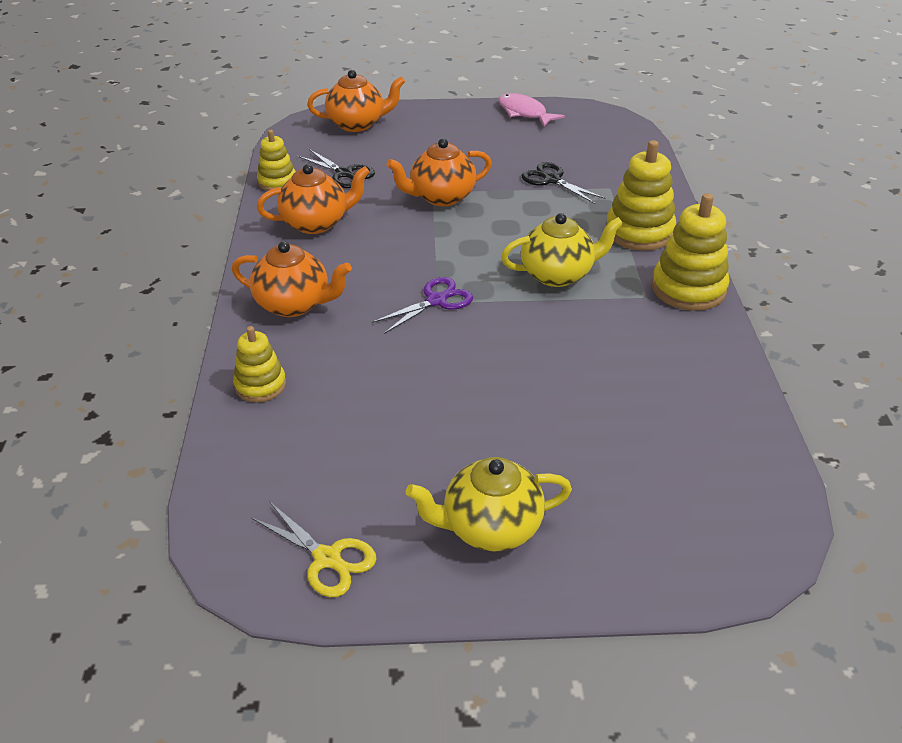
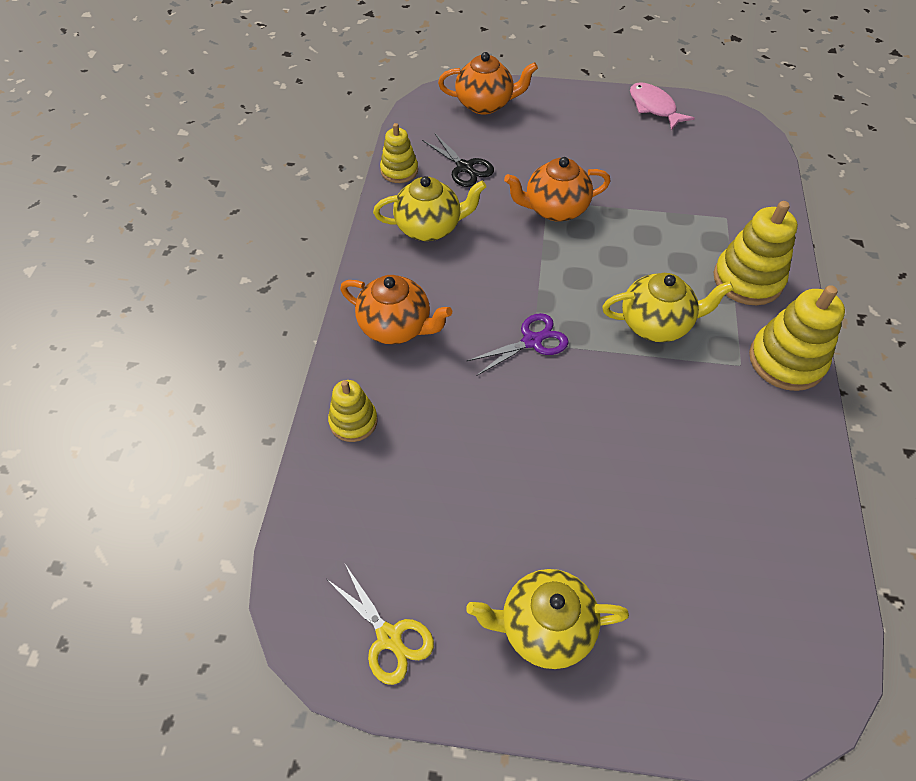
camera: 10 degrees right, 15 degrees up
orange teapot [257,164,370,234] -> yellow teapot [373,176,486,241]
black scissors [521,162,606,204] -> none

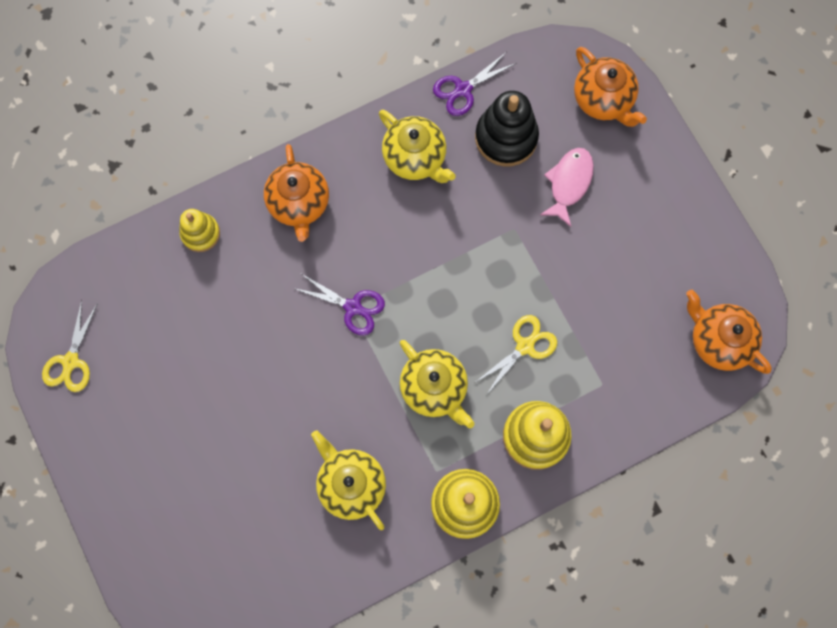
camera: 55 degrees right, 20 degrees up
yellow stacking toy [380,123,418,183] -> purple scissors [433,53,516,116]
black scissors [422,133,494,187] -> black stacking toy [475,91,539,167]
yellow teapot [466,569,629,669] -> yellow teapot moved to [311,430,386,530]
orange teapot [504,157,611,222] -> orange teapot moved to [686,290,772,374]
pink fish [630,82,695,130] -> pink fish moved to [540,148,594,227]
none -> yellow scissors [474,315,557,394]

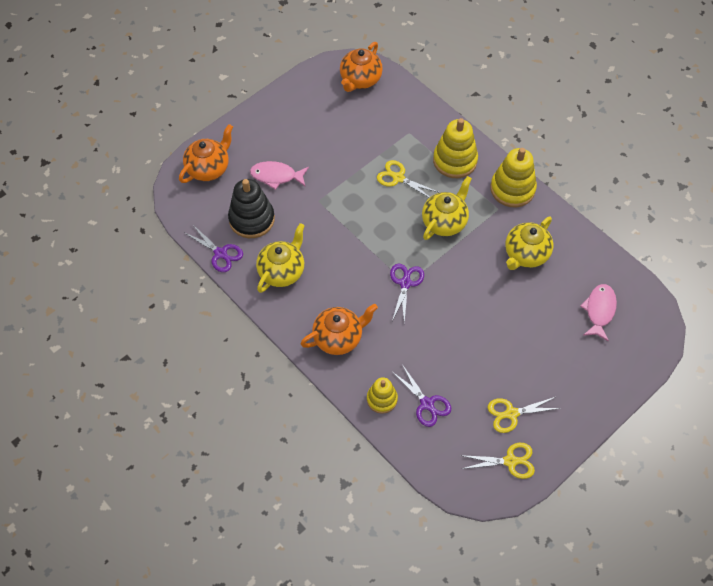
camera: 105 degrees left, 15 degrees down
none -> purple scissors [394,364,451,427]
none -> yellow scissors [488,397,561,433]
none -> pink fish [580,284,617,342]

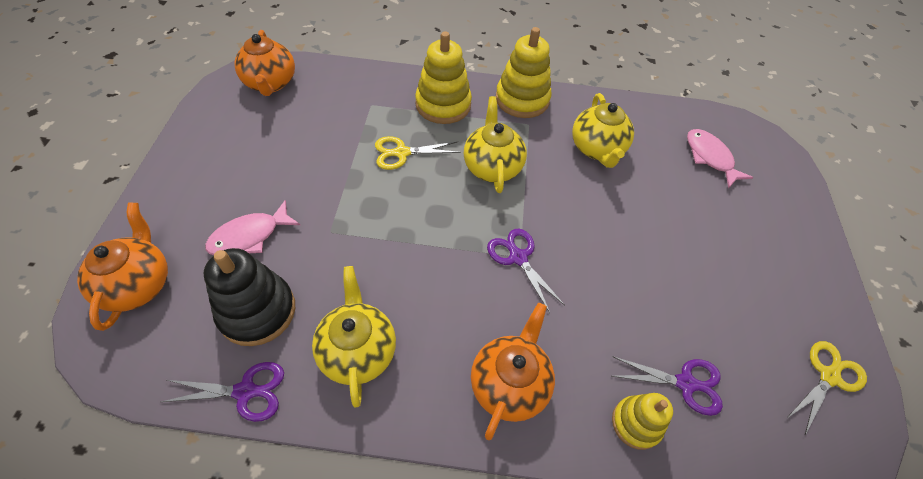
camera: 45 degrees left, 5 degrees down
yellow scissors [488,397,561,433] -> none

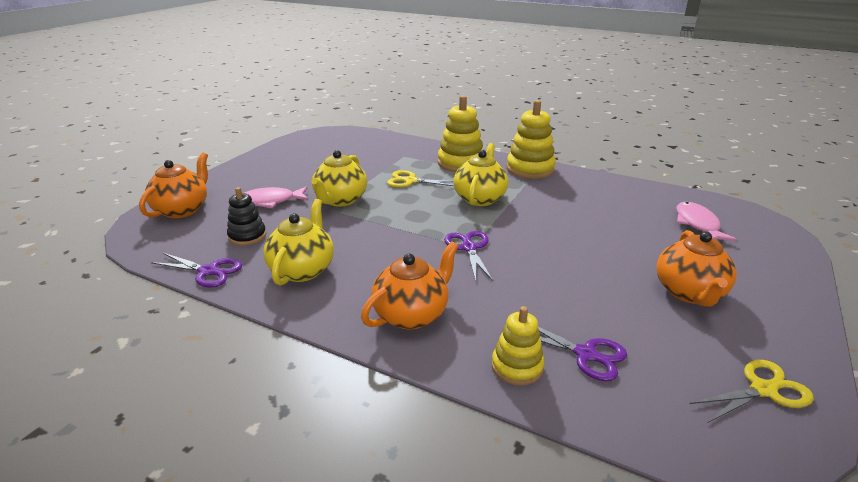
camera: 25 degrees right, 25 degrees down
black stacking toy [203,248,295,346] -> black stacking toy [227,187,266,246], size x0.61
orange teapot [235,30,295,96] -> orange teapot moved to [656,230,737,307]
yellow teapot [572,93,634,168] -> yellow teapot moved to [311,150,367,207]

